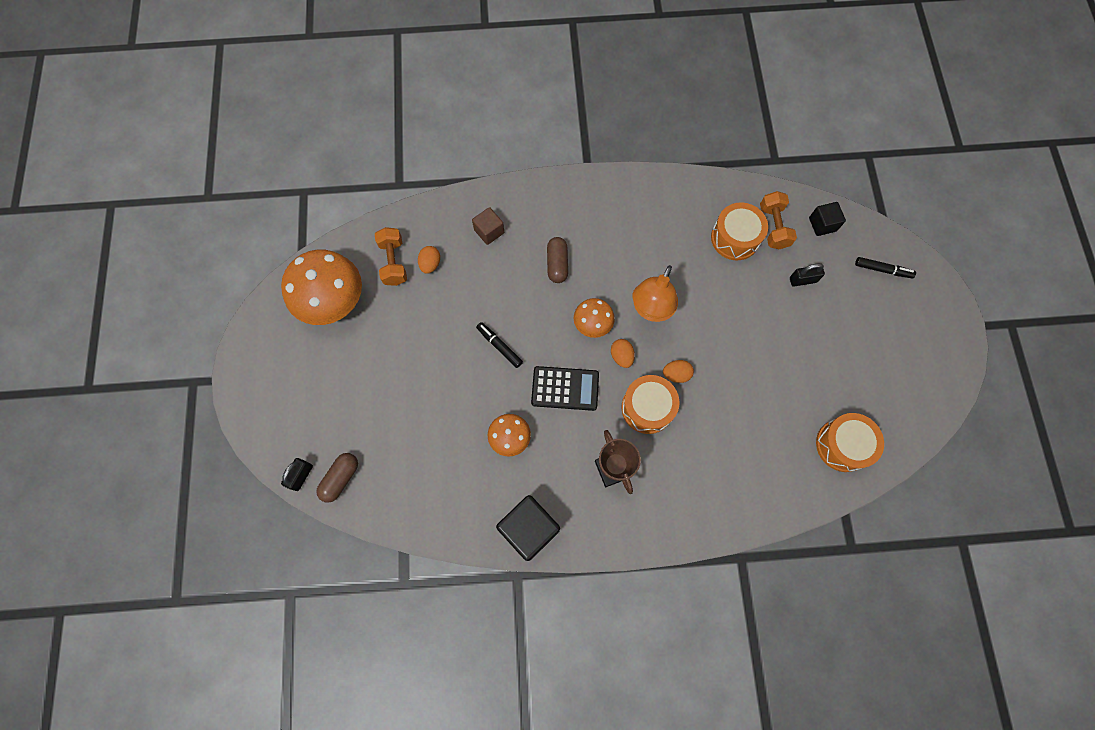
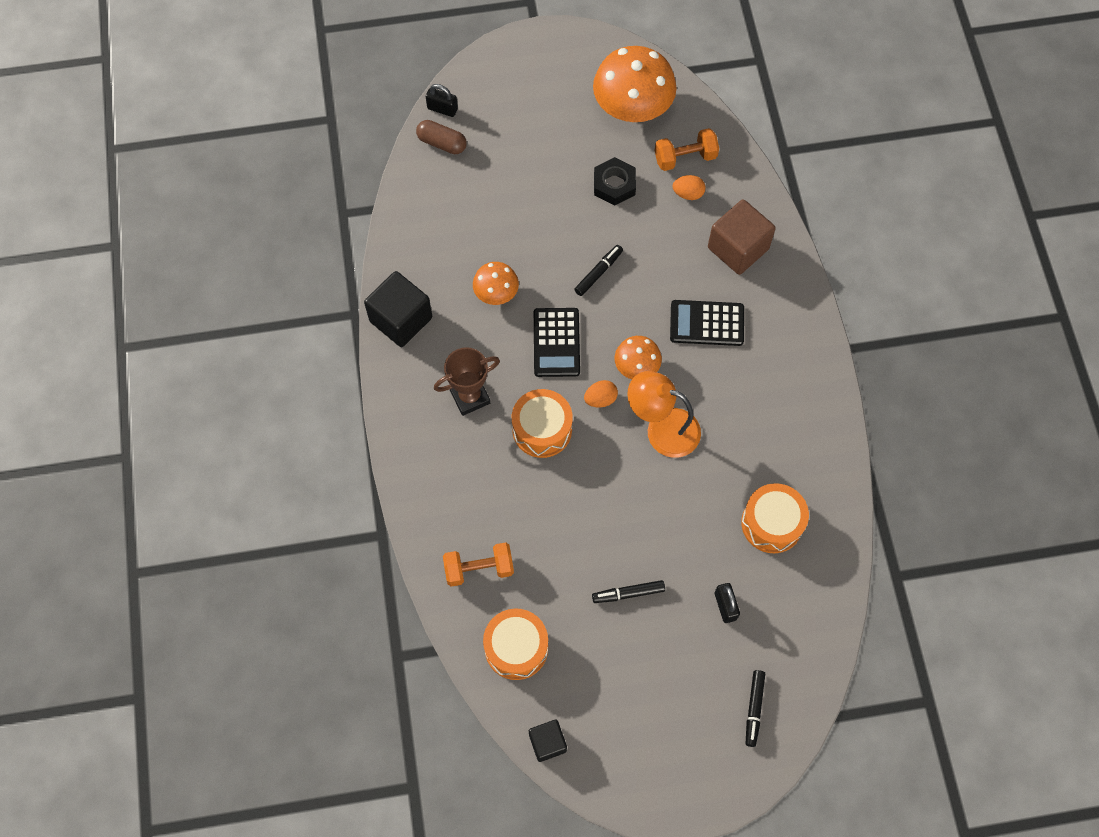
camera: 85 degrees right, 5 degrees down
brown cube [472,207,504,245] -> brown cube [708,199,776,275], size x1.73
brown capsule [547,237,568,283] -> black calculator [670,300,744,346]
orange egg [663,360,694,383] -> none
orange dumbbell [760,191,797,249] -> orange dumbbell moved to [443,542,514,587]
black cube [809,202,846,236] -> black cube moved to [529,720,567,762]
none -> black marker [592,580,665,603]
none -> black nut [594,157,636,205]

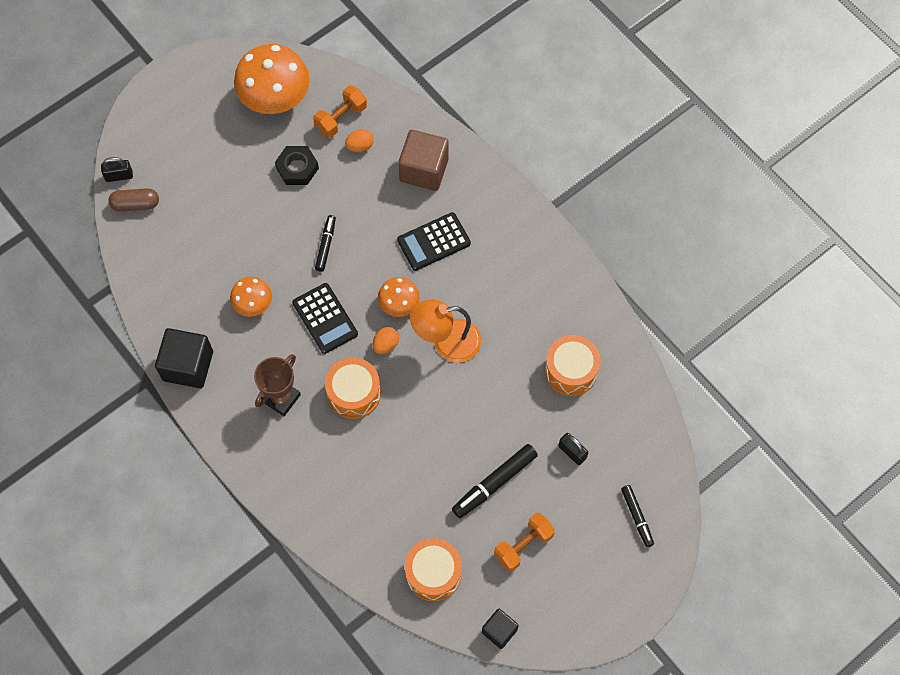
camera: 30 degrees left, 0 degrees up
orange dumbbell [443,542,514,587] -> orange dumbbell moved to [494,513,555,571]
black marker [592,580,665,603] -> black marker [452,444,538,518], size x1.60

